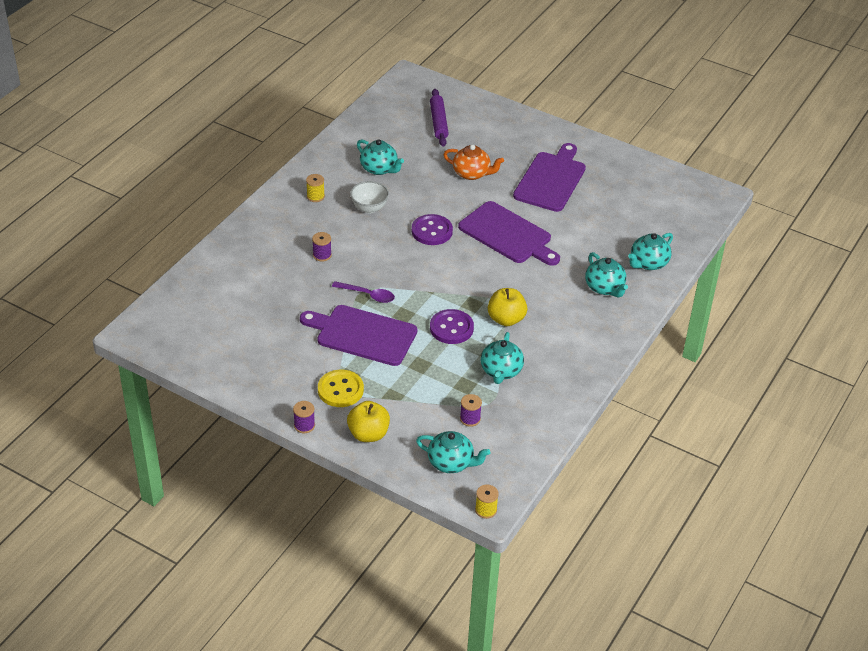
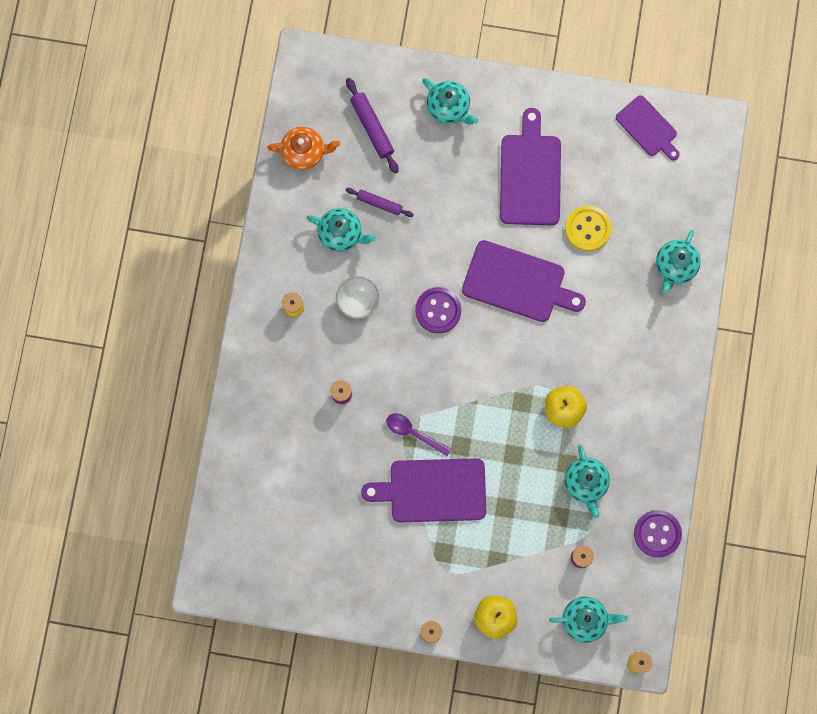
camera: 20 degrees left, 35 degrees up
yellow button [318,370,364,407] -> yellow button moved to [565,206,611,251]
purple spoon [332,281,395,303] -> purple spoon turned 150 degrees counterclockwise [386,413,451,456]
purple button [430,309,474,344] -> purple button moved to [634,510,682,558]
orange teapot [443,144,504,180] -> orange teapot moved to [267,127,340,170]
turquoise teapot [585,252,628,297] -> turquoise teapot moved to [422,78,479,125]
none -> purple rolling pin [346,188,414,217]
none -> purple cutting board [616,95,680,160]

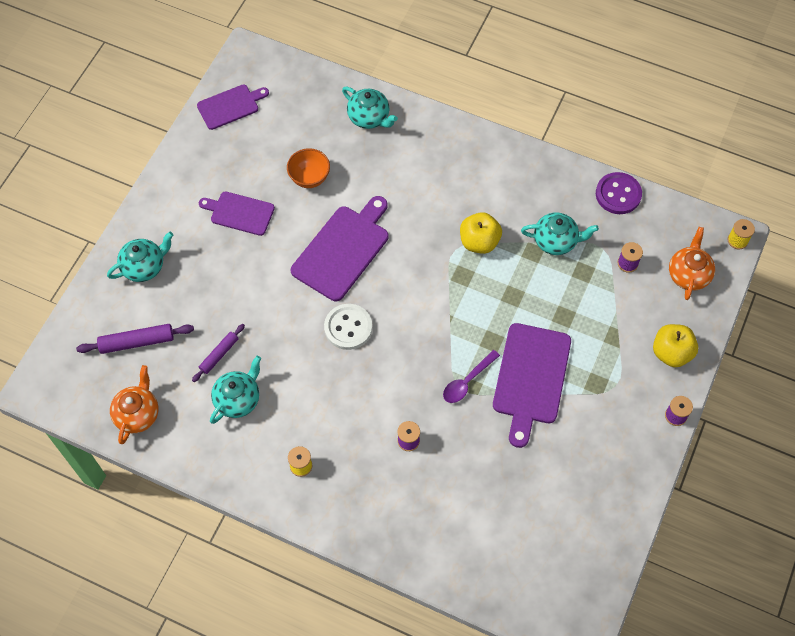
camera: 75 degrees left, 15 degrees down
white bowl [336,276,380,319] -> none
purple button [415,287,461,333] -> white button [324,304,372,350]
purple cutting board [500,108,561,225] -> purple cutting board [199,191,275,236], size x0.62
turquoise teapot [549,596,628,643] -> orange teapot [669,227,715,300]
yellow button [565,206,611,251] -> orange bowl [287,148,330,188]

